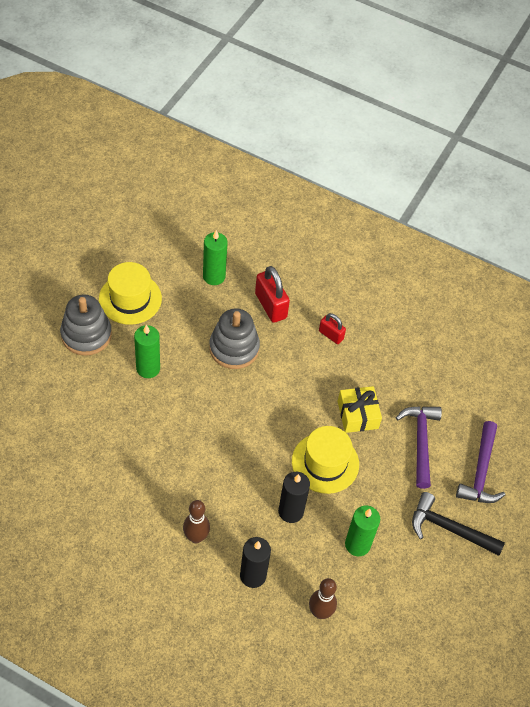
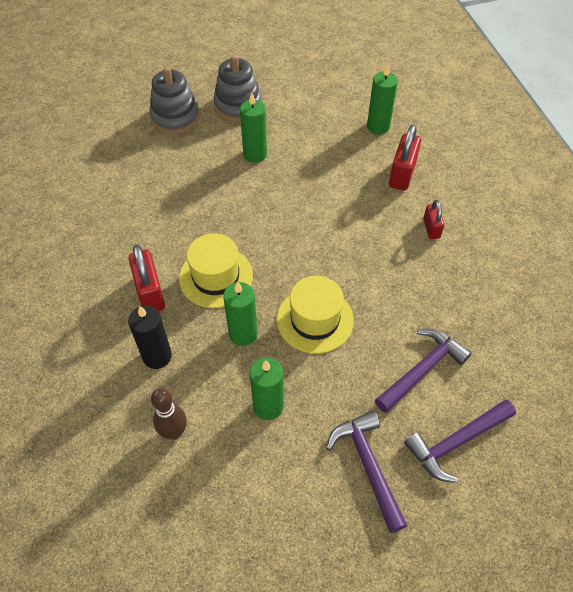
camera: 50 degrees right, 0 degrees up
yellow hat [99,262,162,325] -> yellow hat moved to [179,233,253,308]
brown bowling pin [183,500,210,543] -> red padlock [129,245,165,311]
grey stacking toy [209,308,260,369] -> grey stacking toy moved to [149,66,200,134]
black candle [278,472,310,523] -> green candle [223,281,258,346]
yellow gift [338,386,382,433] -> none
black hammer [412,492,505,556] -> purple hammer [326,411,408,533]

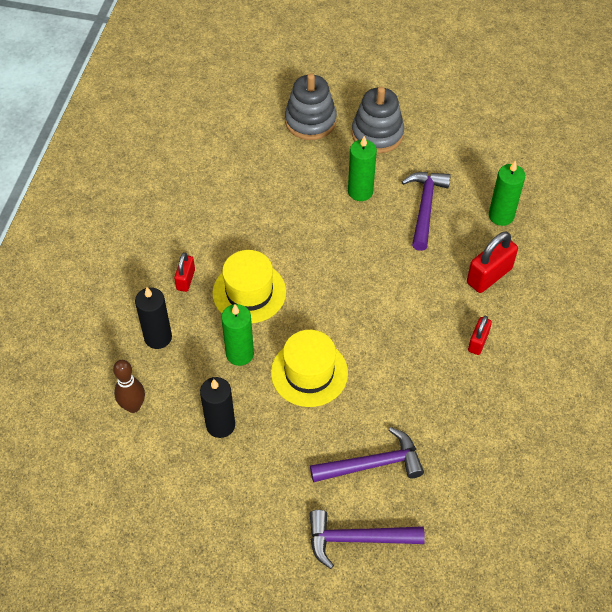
camera: 30 degrees right, 0 degrees up
red padlock [129,245,165,311] -> red padlock [174,252,195,292], size x0.60
green candle [250,357,284,420] -> black candle [200,377,235,438]
purple hammer [326,411,408,533] -> purple hammer moved to [402,172,451,251]

